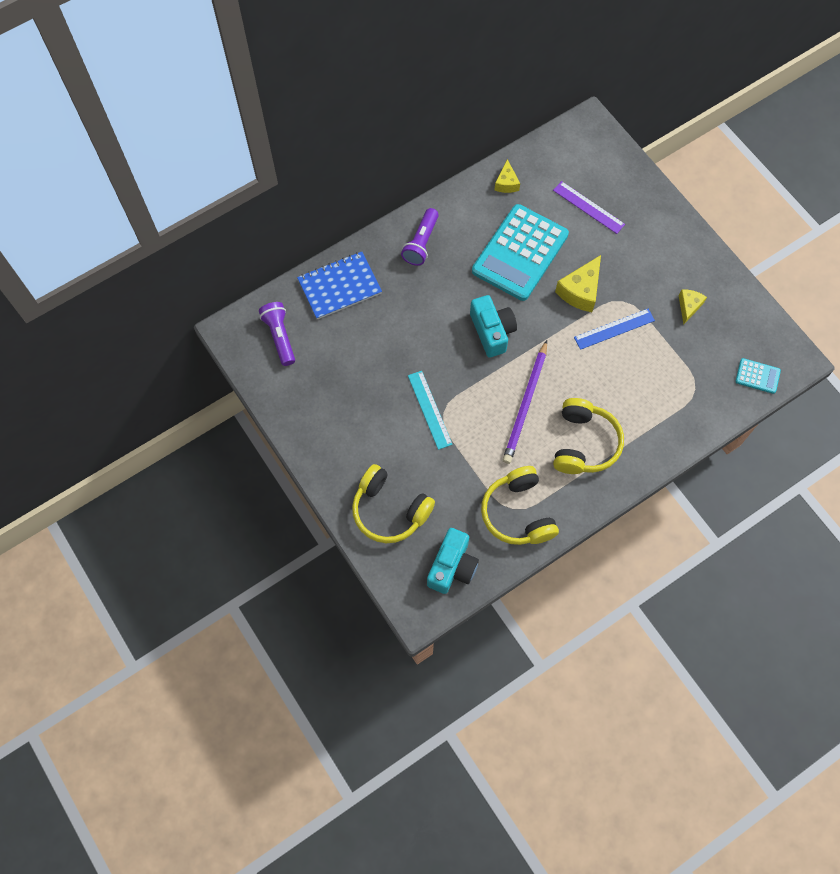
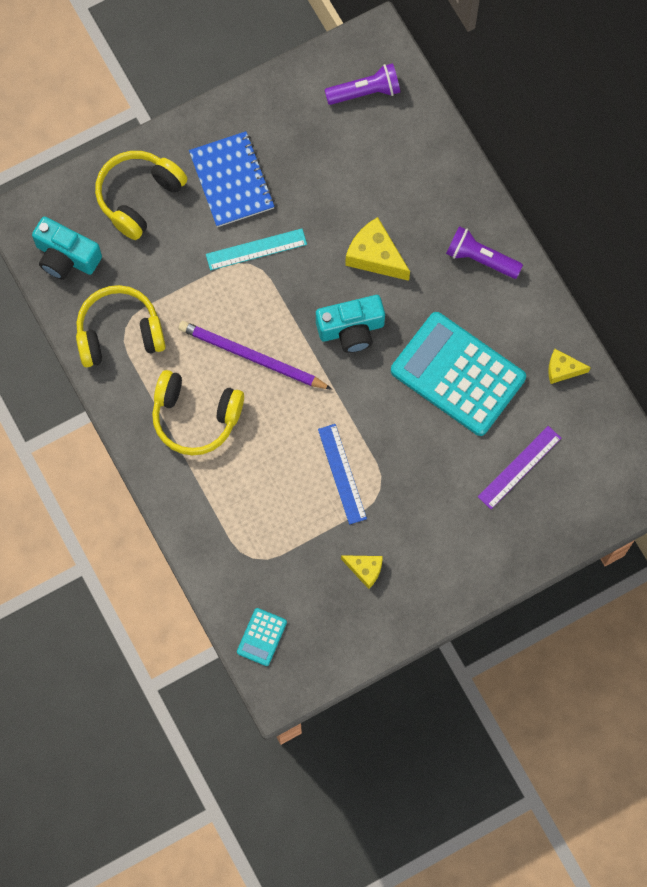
camera: 95 degrees right, 5 degrees up
blue notebook [297,251,382,320] -> blue notebook moved to [189,131,275,227]
yellow cheese [555,255,601,312] -> yellow cheese moved to [345,217,410,281]

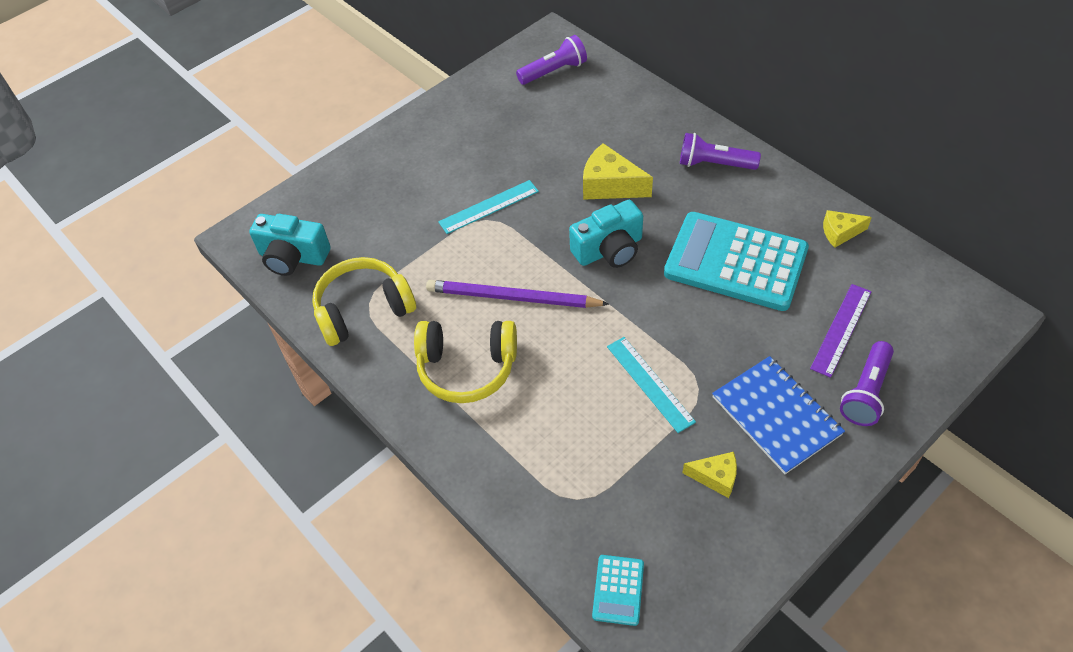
camera: 10 degrees left, 20 degrees down
yellow headphones [95,151,188,240] -> none
blue notebook [189,131,275,227] -> blue notebook moved to [712,356,845,474]
blue ruler [318,424,367,525] -> turquoise ruler [607,337,696,433]
none -> purple flashlight [840,341,894,426]

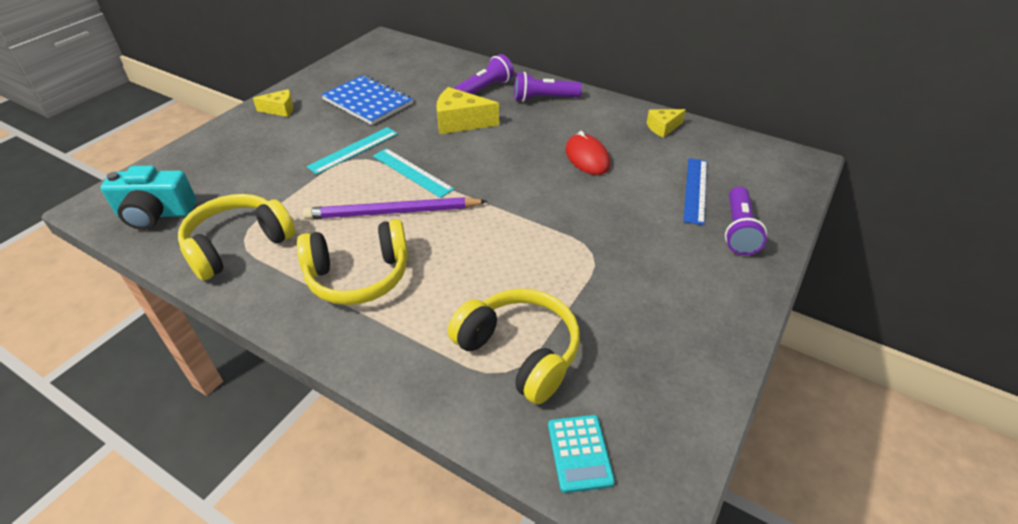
camera: 20 degrees left, 10 degrees down
purple flashlight [516,35,587,85] -> purple flashlight moved to [454,54,514,94]
turquoise camera [569,200,643,268] -> none
turquoise ruler [607,337,696,433] -> turquoise ruler moved to [373,148,454,198]
turquoise calculator [664,212,809,311] -> red mouse [566,131,610,175]
yellow cheese [683,452,737,498] -> yellow cheese moved to [253,89,294,117]
blue notebook [712,356,845,474] -> blue notebook moved to [321,75,413,125]
purple ruler [810,284,872,378] -> blue ruler [683,158,707,225]
none -> yellow headphones [448,289,580,404]

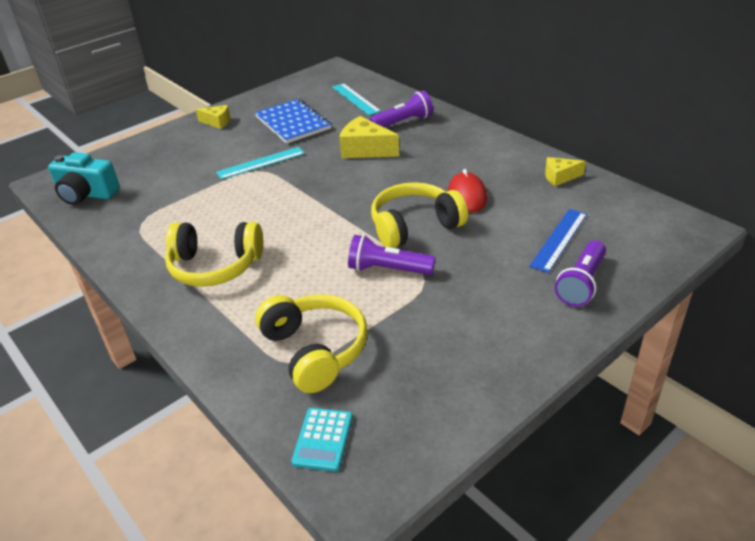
camera: 20 degrees right, 5 degrees down
yellow headphones [178,194,295,280] -> yellow headphones moved to [371,182,468,248]
purple pencil [303,197,488,219] -> none
turquoise ruler [373,148,454,198] -> turquoise ruler moved to [332,83,381,116]
purple flashlight [514,72,582,102] -> purple flashlight moved to [348,235,435,275]

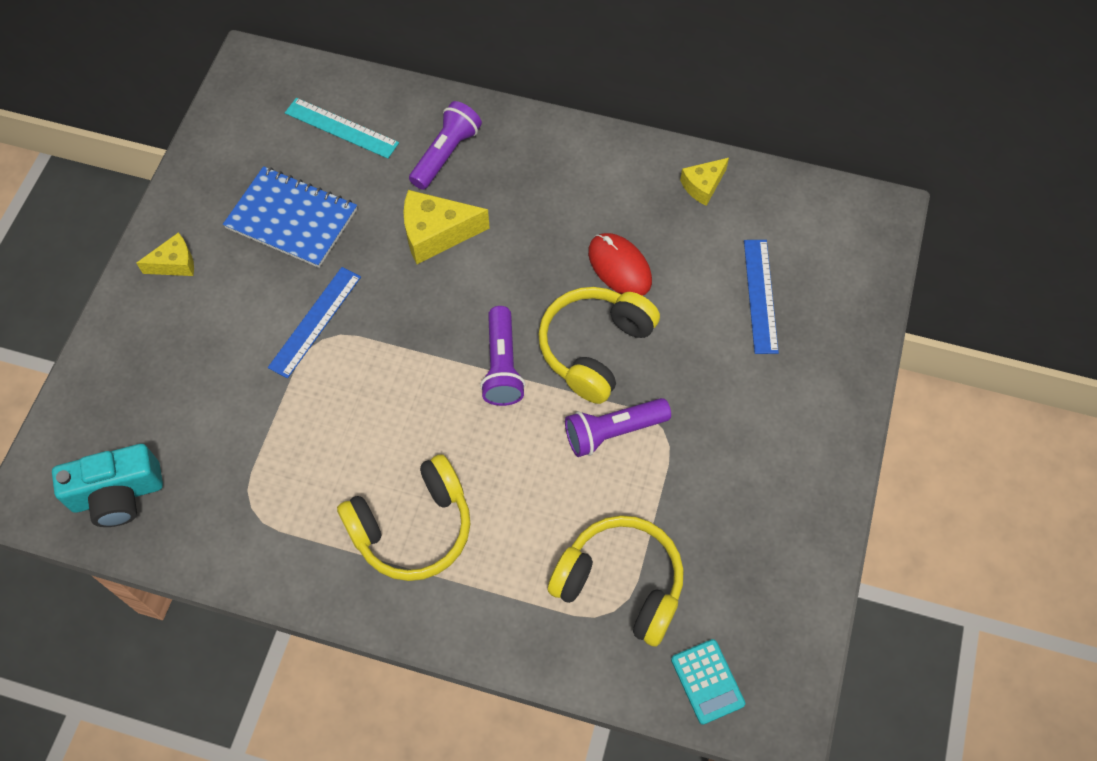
camera: 35 degrees left, 25 degrees up
turquoise ruler [216,147,305,180] -> blue ruler [268,267,361,378]
purple flashlight [555,240,606,307] -> purple flashlight moved to [480,306,525,406]

